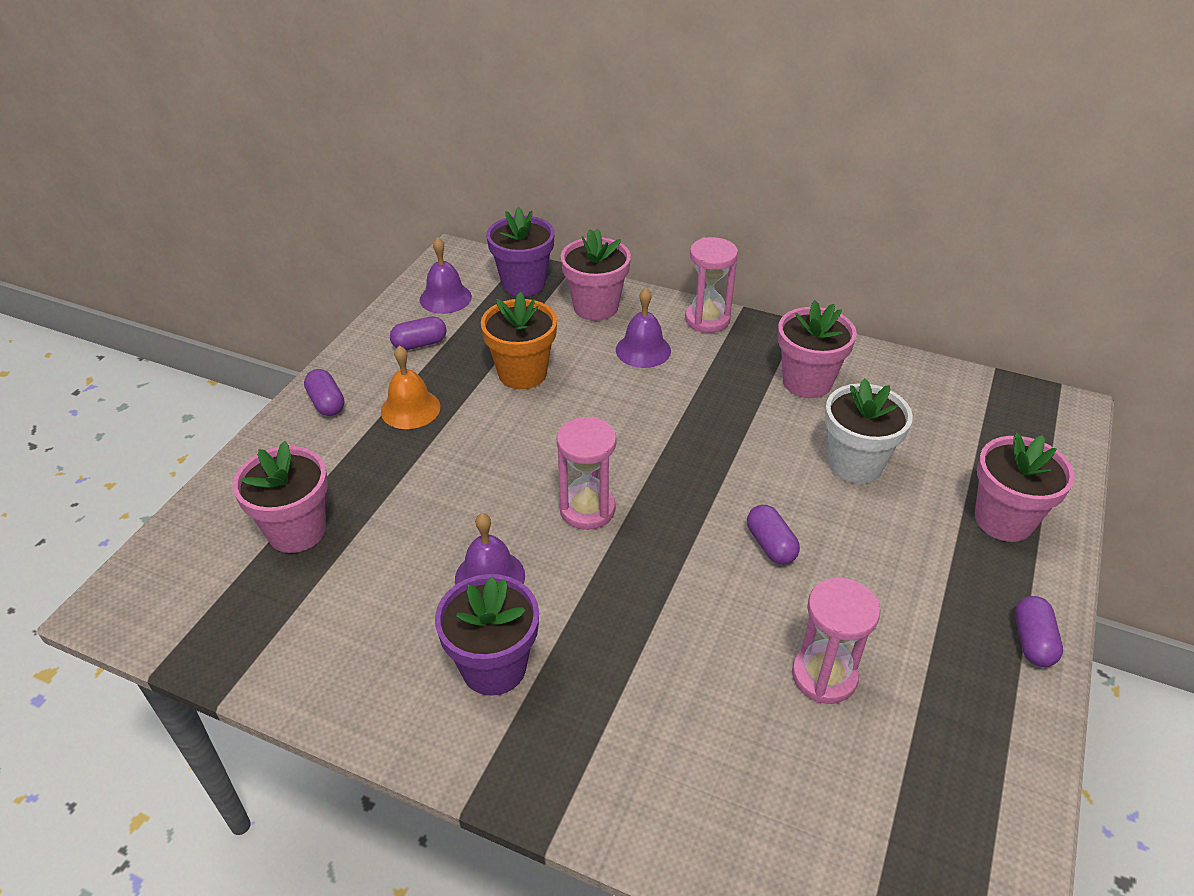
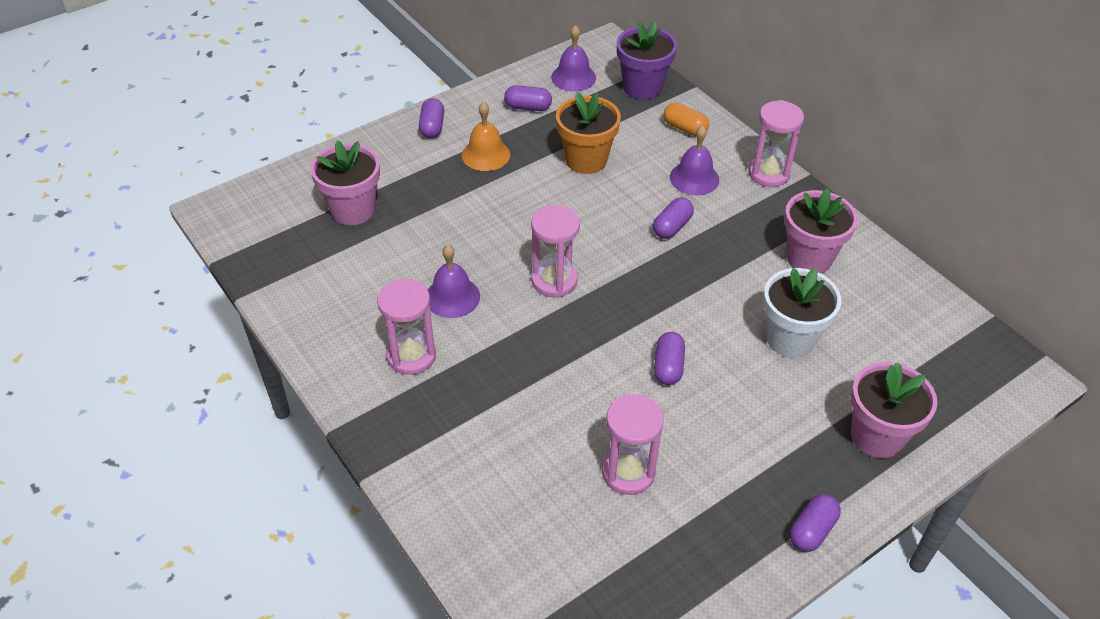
camera: 30 degrees right, 5 degrees up
purple flower pot [435,574,539,696] -> pink hourglass [377,279,436,375]
pink flower pot [561,229,631,321] -> orange capsule [664,103,709,136]
none -> purple capsule [653,198,694,239]

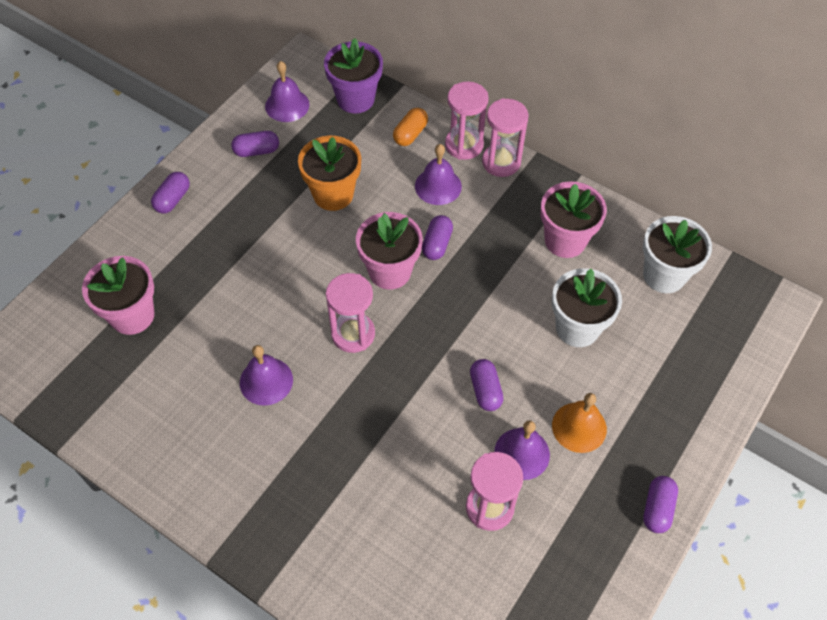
camera: 20 degrees left, 10 degrees up
pink hourglass [377,279,436,375] -> pink hourglass moved to [445,81,489,160]
purple capsule [419,98,444,138] -> purple capsule turned 45 degrees clockwise [151,172,190,213]
orange bell [462,102,510,171] -> orange bell moved to [552,393,607,453]
orange capsule [664,103,709,136] -> orange capsule turned 75 degrees counterclockwise [393,108,428,146]
pink flower pot [851,362,938,458] -> pink flower pot moved to [356,212,423,290]
none -> purple bell [494,420,550,480]
none -> white flower pot [643,216,712,293]

